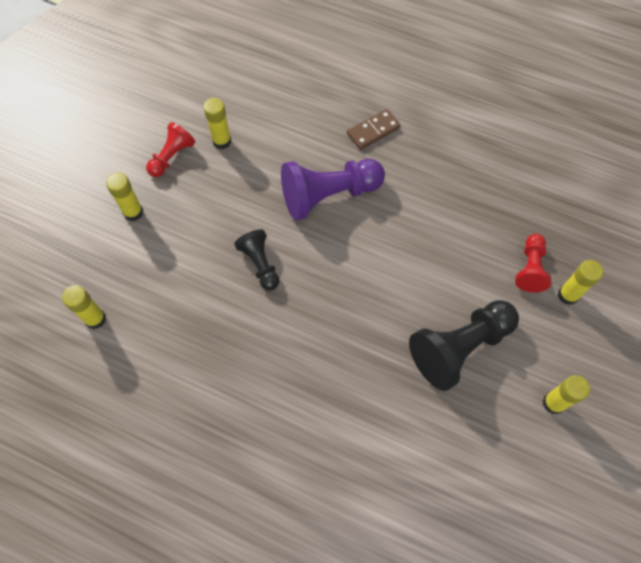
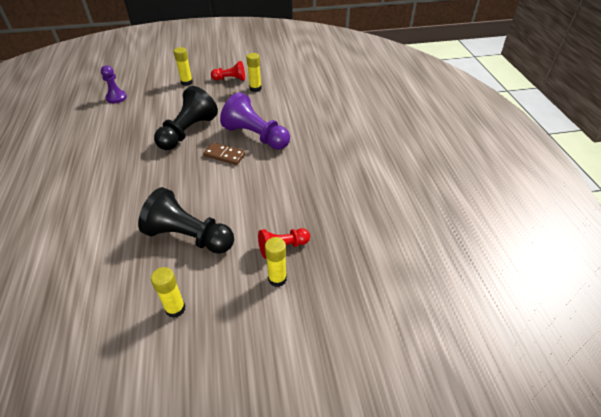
camera: 55 degrees right, 20 degrees down
yellow glue stick [62,285,106,329] -> purple pawn [101,65,127,103]
black pawn [234,230,279,291] -> black pawn [154,86,218,150], size x1.78
brown domino [347,109,401,150] -> brown domino moved to [203,143,246,165]

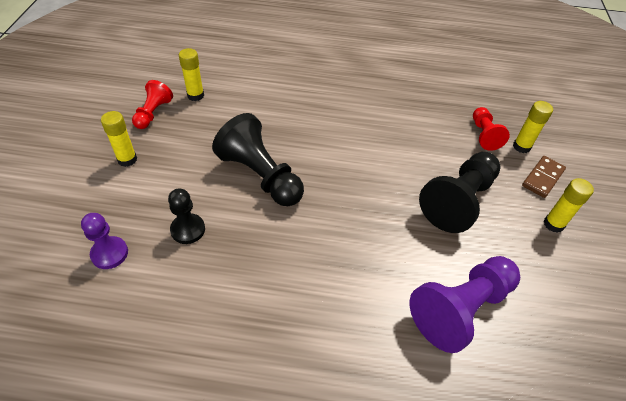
camera: 75 degrees left, 5 degrees up
brown domino [203,143,246,165] -> brown domino moved to [522,156,566,198]
purple pawn [220,92,290,150] -> purple pawn moved to [409,256,520,353]
none -> black pawn [168,188,205,244]

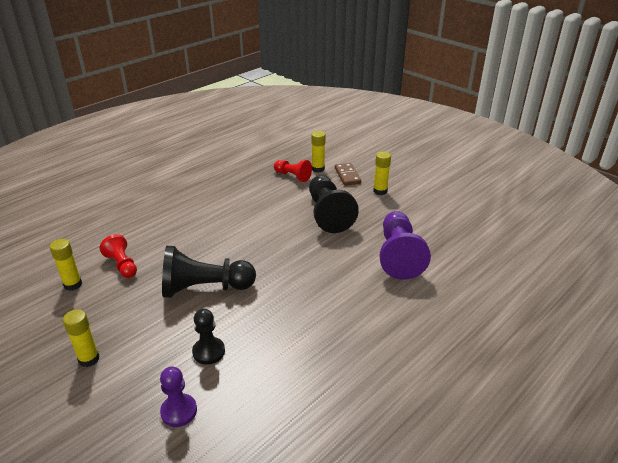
camera: 50 degrees left, 15 degrees down
red pawn [132,80,173,129] -> red pawn moved to [99,234,137,278]

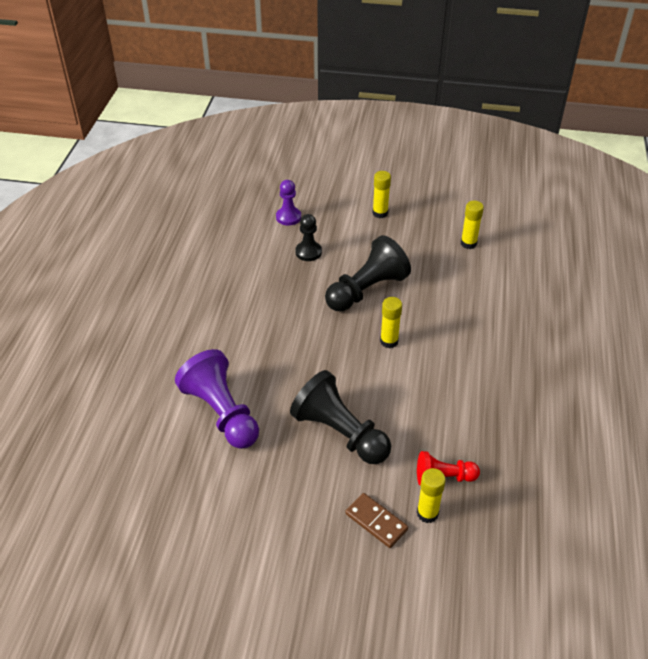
camera: 145 degrees right, 10 degrees up
red pawn [99,234,137,278] -> none
yellow glue stick [373,152,391,195] -> yellow glue stick moved to [380,297,402,348]

